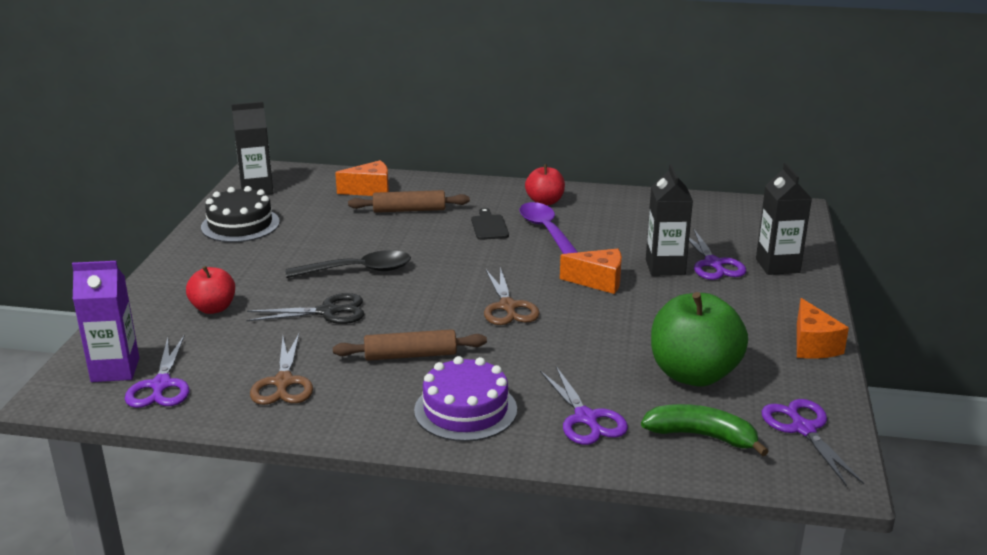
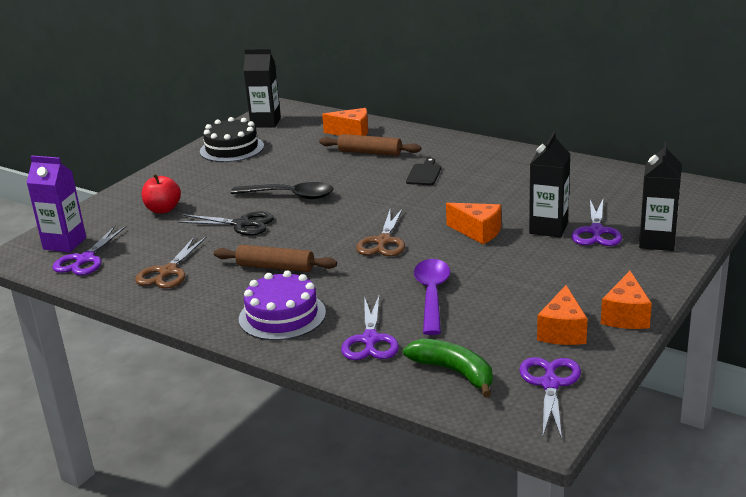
camera: 25 degrees right, 0 degrees up
purple spoon [520,202,577,254] -> purple spoon moved to [414,259,450,335]
red apple [525,164,565,205] -> none
green apple [651,292,748,387] -> none
none -> orange cheese [537,285,588,345]

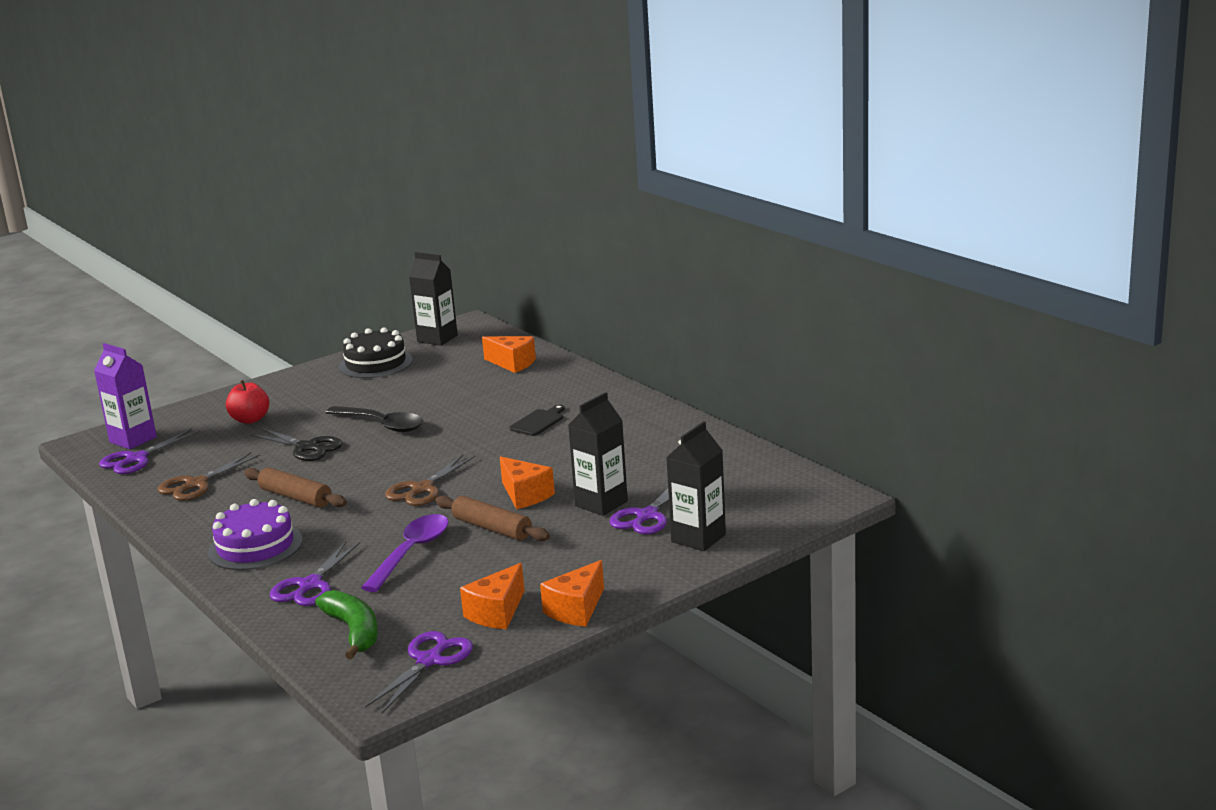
camera: 20 degrees right, 5 degrees down
brown rolling pin [319,134,421,156] -> brown rolling pin moved to [435,495,550,541]

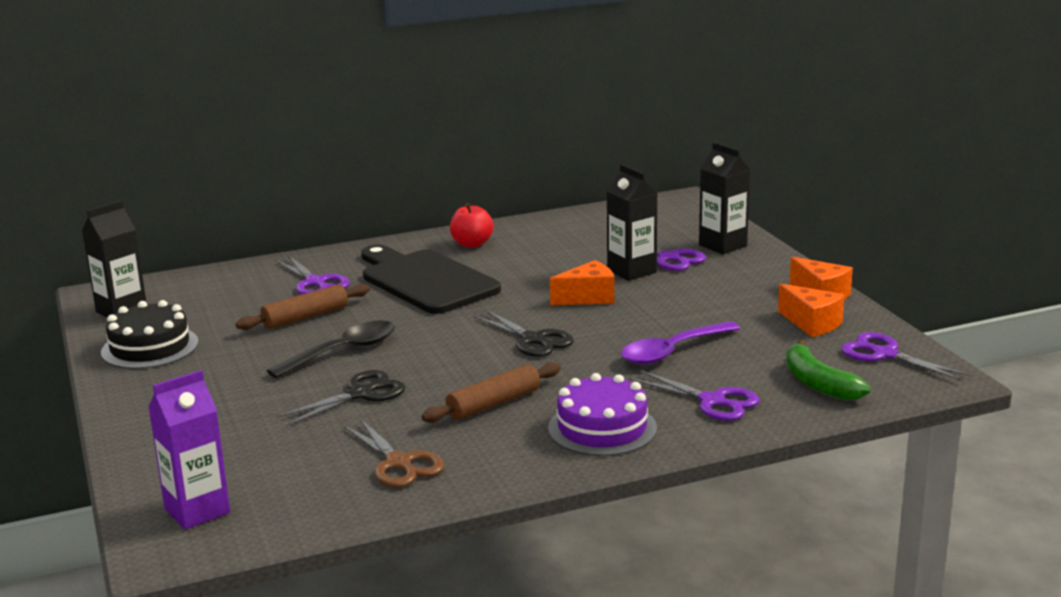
camera: 75 degrees left, 0 degrees up
purple scissors [99,429,200,474] -> purple scissors moved to [275,255,350,295]
red apple [226,380,269,424] -> red apple moved to [450,203,494,248]
green banana [315,590,378,659] -> green banana turned 105 degrees counterclockwise [786,340,870,401]
purple spoon [361,514,449,592] -> purple spoon turned 75 degrees counterclockwise [621,321,740,365]
brown scissors [385,455,475,506] -> black scissors [472,309,574,357]
brown rolling pin [435,495,550,541] -> brown rolling pin moved to [236,284,370,330]
orange cheese [482,336,536,373] -> none
black cutting board [509,405,565,436] -> black cutting board [361,245,501,314], size x2.43

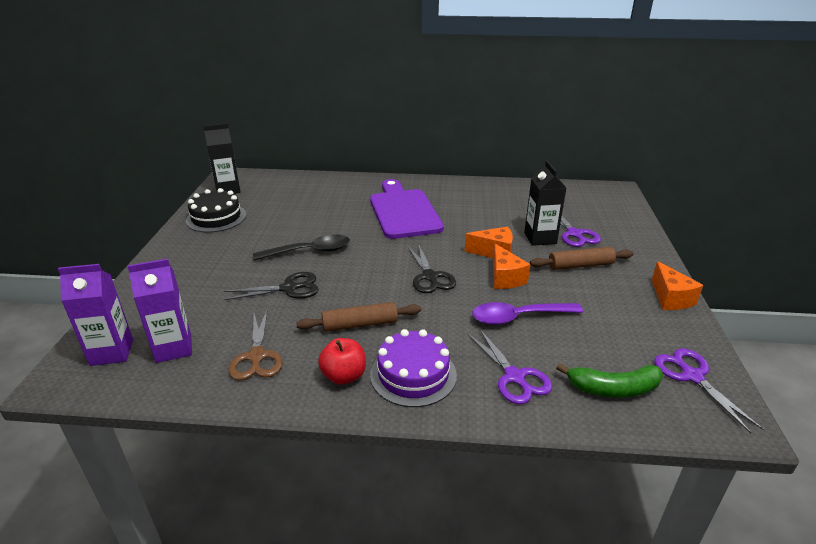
camera: 25 degrees right, 10 degrees up
brown rolling pin [236,284,370,330] -> brown rolling pin moved to [530,247,633,270]
purple scissors [275,255,350,295] -> none
black cutting board [361,245,501,314] -> purple cutting board [370,179,444,239]
red apple [450,203,494,248] -> red apple moved to [318,338,366,385]
black carton [699,142,750,254] -> none
orange cheese [778,284,844,337] -> orange cheese moved to [493,244,531,289]
green banana [786,340,870,401] -> green banana turned 90 degrees counterclockwise [556,363,663,398]
none -> purple carton [127,259,192,363]

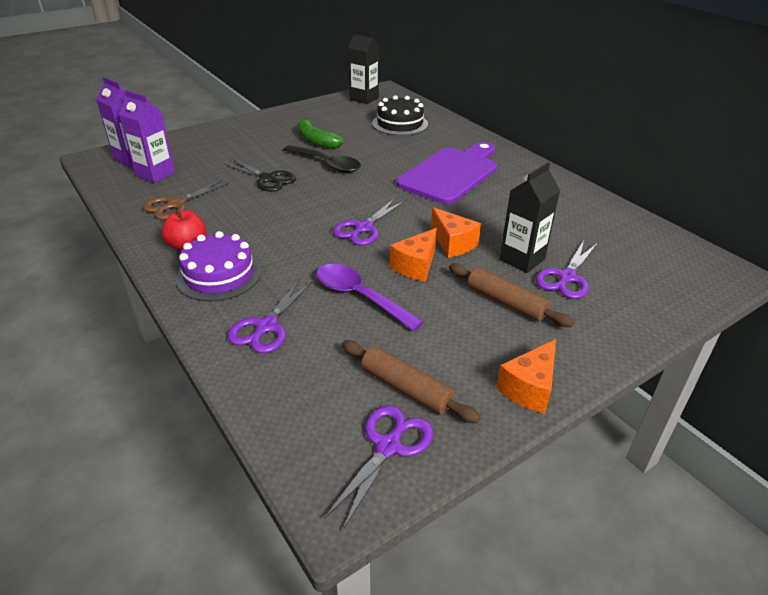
camera: 50 degrees right, 5 degrees up
black cake [186,188,246,233] -> black cake moved to [373,95,428,136]
brown rolling pin [296,302,421,332] -> brown rolling pin moved to [342,340,481,423]
black scissors [408,244,456,293] -> purple scissors [333,198,405,245]
green banana [556,363,663,398] -> green banana moved to [297,117,344,149]

